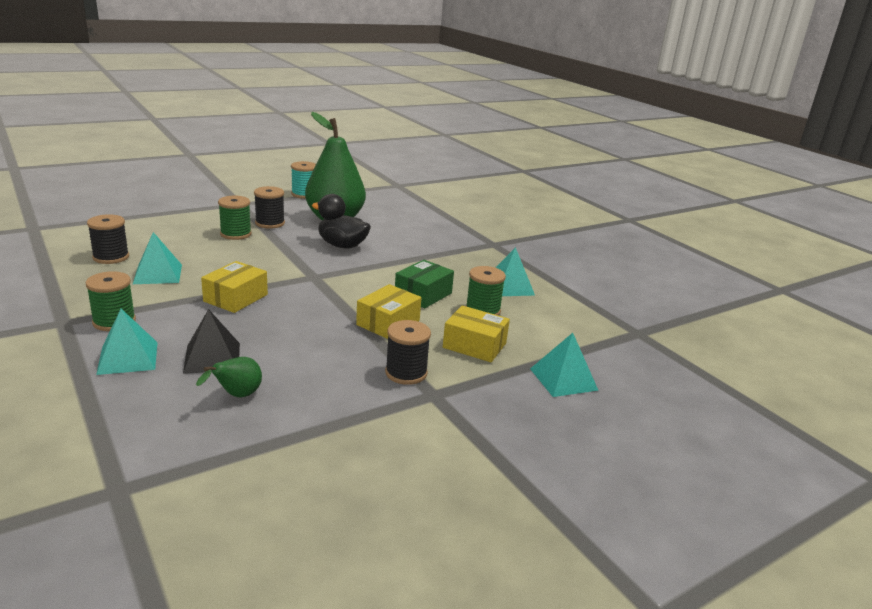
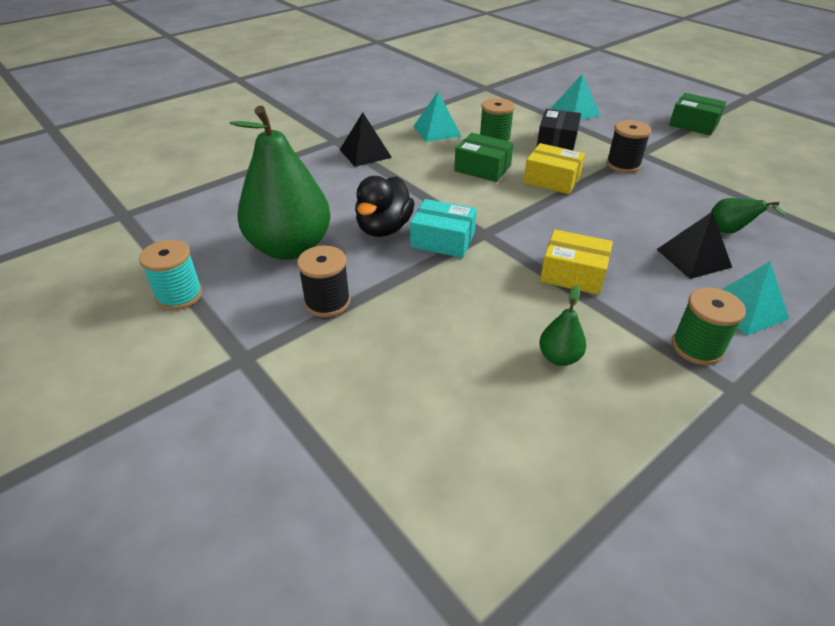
camera: 95 degrees left, 15 degrees up
black spool [87,214,129,264] -> none
turquoise pyramid [133,232,182,284] -> green pear [539,285,586,366]
green spool [218,196,252,240] -> none
yellow box [443,305,510,362] -> black box [537,109,581,150]
none -> black pyramid [340,112,392,167]
none -> turquoise box [410,199,477,258]
none -> green box [669,93,726,135]

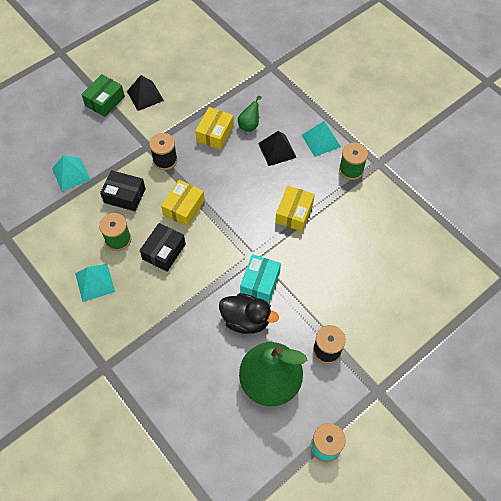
camera: 90 degrees left, 20 degrees up
black pyramid [340,112,392,167] -> black pyramid moved to [127,75,164,111]
green box [454,133,514,182] -> black box [140,223,186,272]
green pear [539,285,586,366] -> none
none -> yellow box [195,107,234,150]

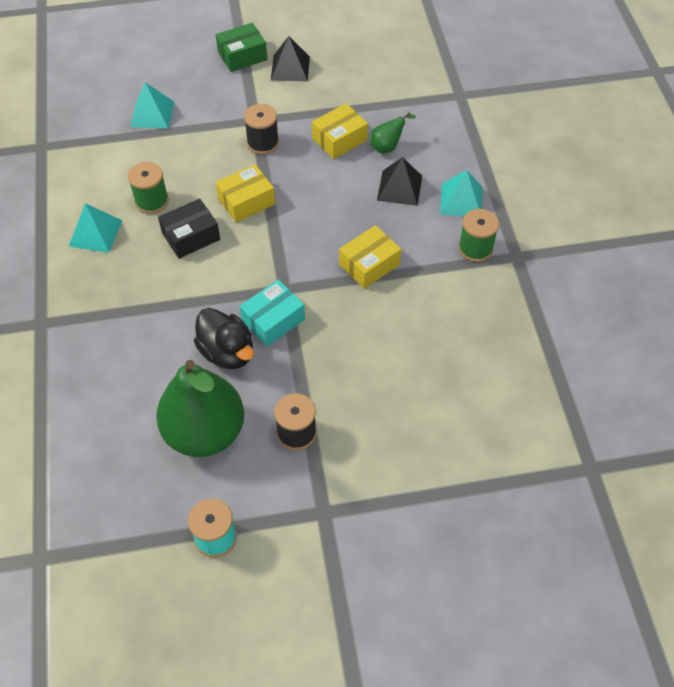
camera: 30 degrees right, 5 degrees down
black box [100,170,146,211] -> none

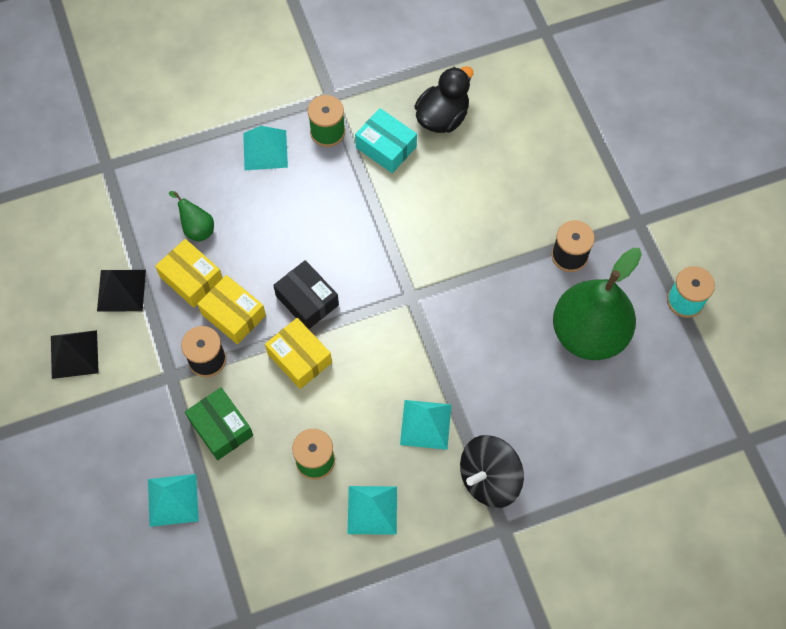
camera: 100 degrees left, 10 degrees up
black box [158,199,220,259] -> black box moved to [273,260,339,329]
black duck [194,308,254,369] -> black duck moved to [415,66,473,133]
green box [216,23,267,72] -> green box moved to [185,387,253,460]
turquoise box [240,280,305,347] -> turquoise box moved to [355,108,417,173]
yellow box [339,225,401,289] -> yellow box moved to [198,275,266,344]
black pyramid [377,157,422,206] -> black pyramid moved to [97,270,146,312]
none -> turquoise pyramid [400,400,451,450]
none -> black spinning top [460,435,524,508]

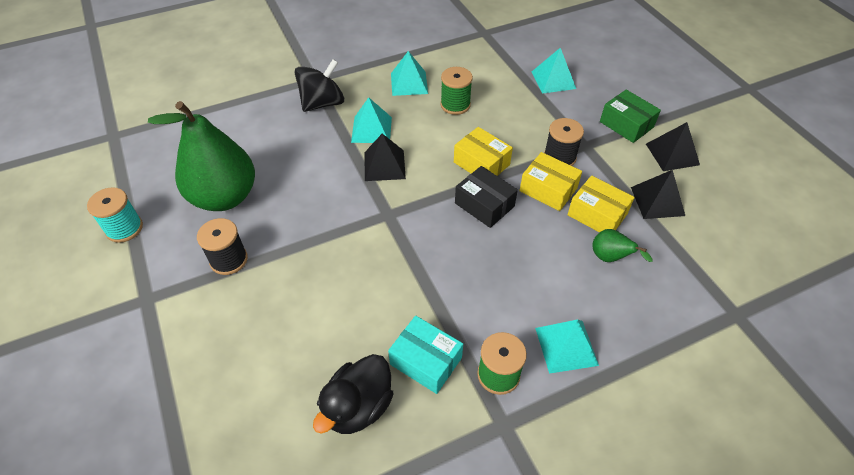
camera: 175 degrees right, 15 degrees down
green box [185,387,253,460] -> green box moved to [600,90,661,143]
none -> black pyramid [364,134,406,181]

